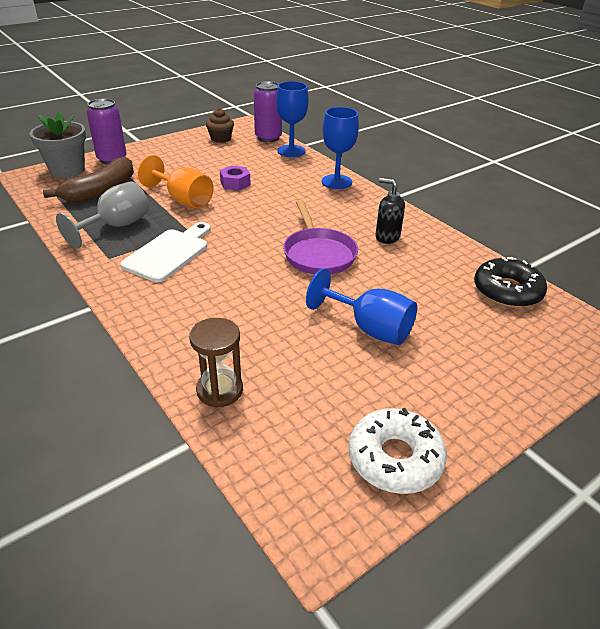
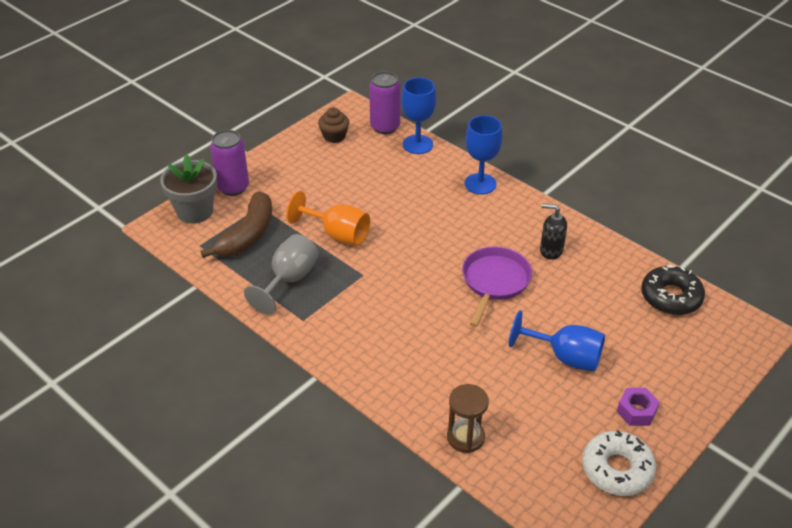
camera: 10 degrees left, 5 degrees up
white cutting board [121,222,210,282] -> none
purple nut [220,166,251,191] -> purple nut moved to [617,388,660,426]
purple pan [283,200,358,274] -> purple pan turned 135 degrees counterclockwise [462,246,532,327]

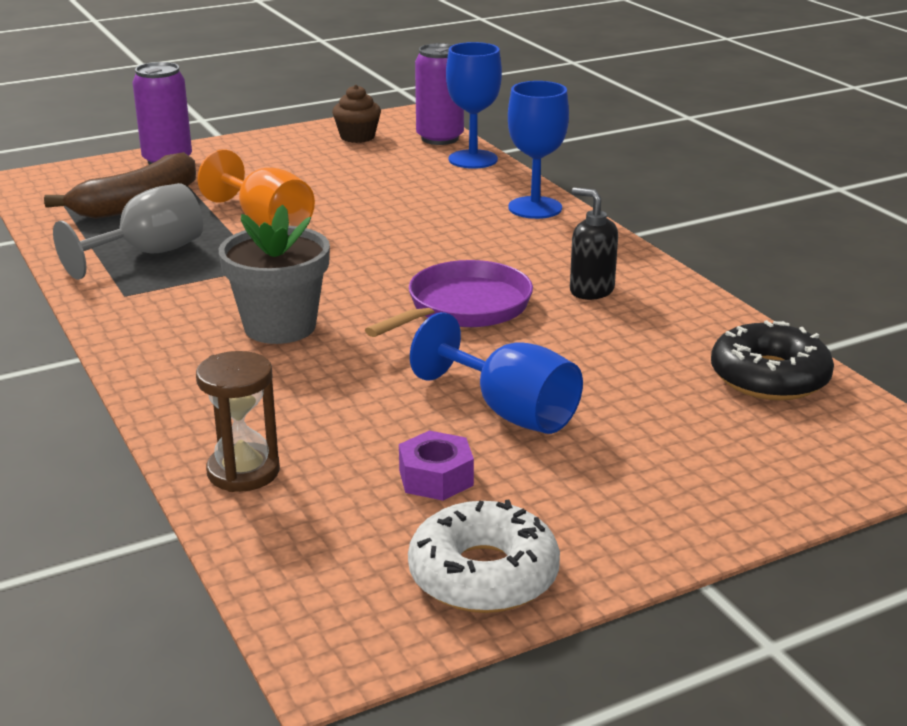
camera: 20 degrees right, 15 degrees down
grey flower pot [160,154,217,224] -> grey flower pot moved to [219,205,330,344]
purple nut [617,388,660,426] -> purple nut moved to [399,430,474,501]

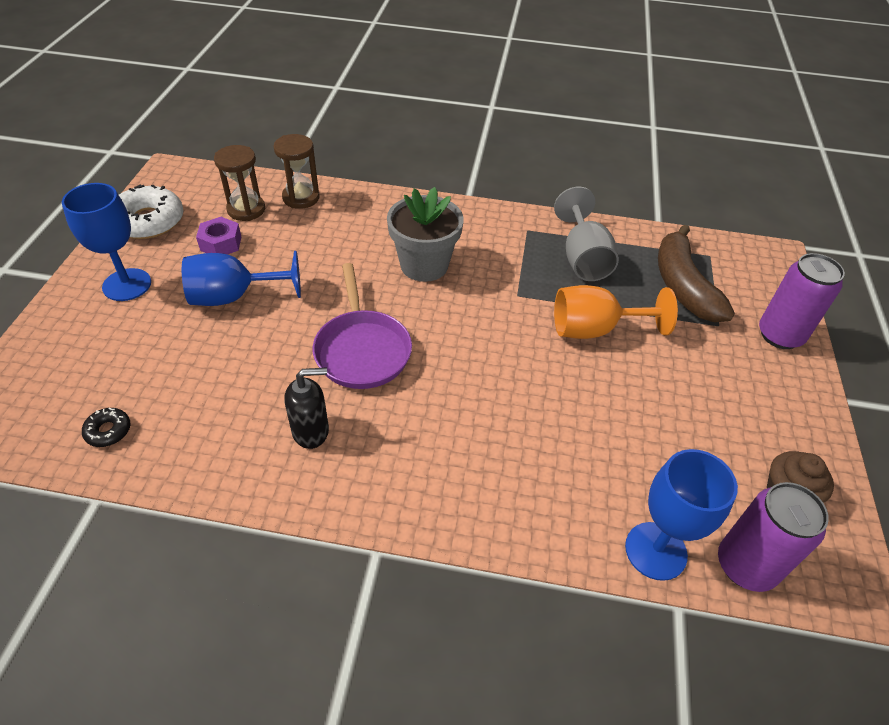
camera: 125 degrees right, 20 degrees up
blue goblet [508,81,569,219] -> blue goblet moved to [62,183,151,301]
black donut [711,320,834,400] -> black donut [82,408,131,447], size x0.48
none -> brown hourglass [214,145,265,221]

